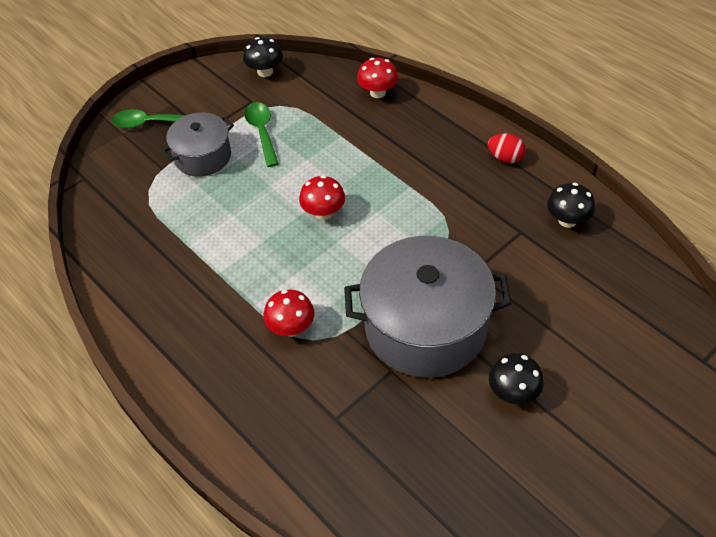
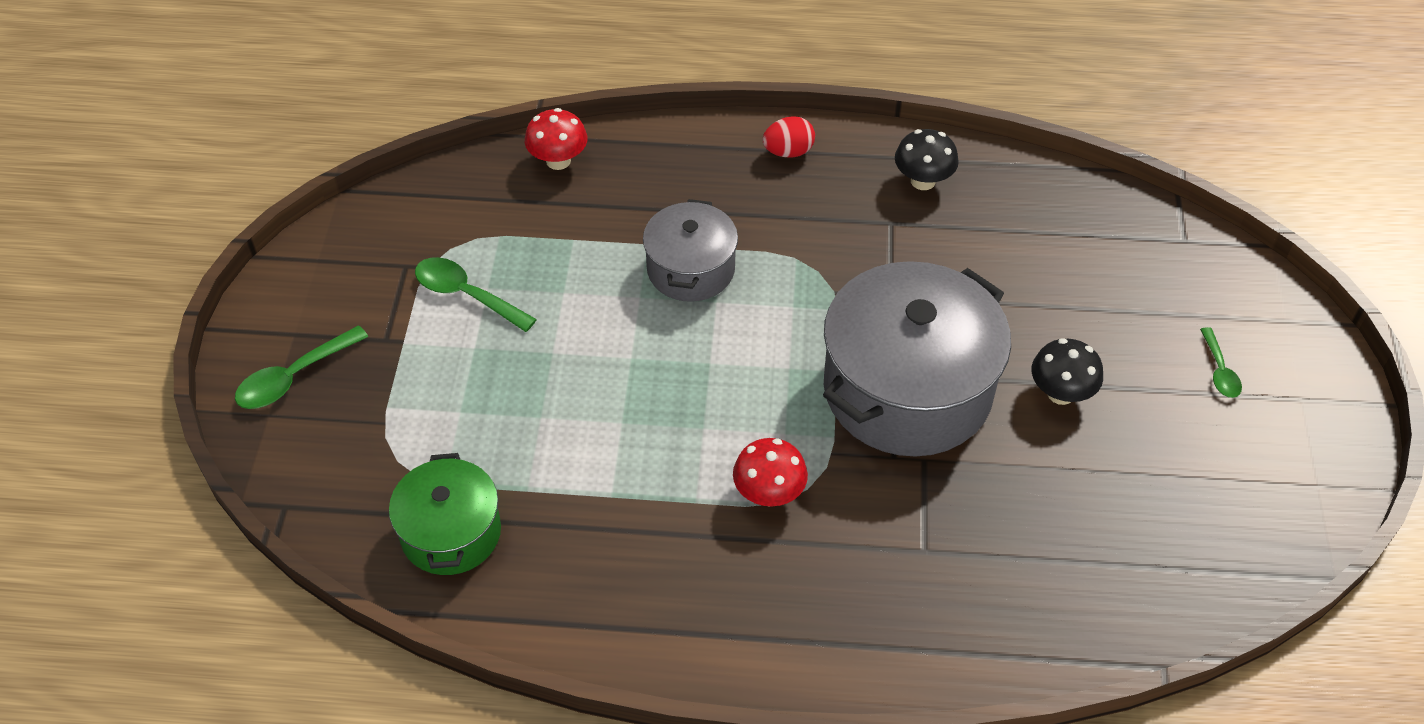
camera: 45 degrees left, 0 degrees up
grey pot [162,113,234,177] -> grey pot moved to [643,199,738,302]
black mushroom [243,37,283,77] -> none
red mushroom [299,175,345,220] -> none
none -> green pot [389,453,501,575]
none -> green spoon [1200,327,1242,398]

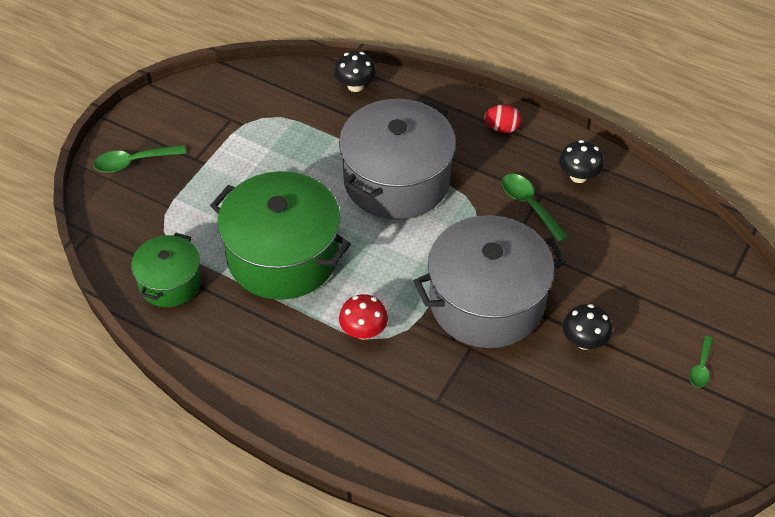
camera: 25 degrees right, 0 degrees up
green spoon [415,257,537,332] -> green spoon moved to [502,174,568,242]
red mushroom [525,108,587,170] -> black mushroom [334,51,376,92]
grey pot [643,199,738,302] -> grey pot [339,99,456,220], size x1.80
none -> green pot [210,171,351,300]

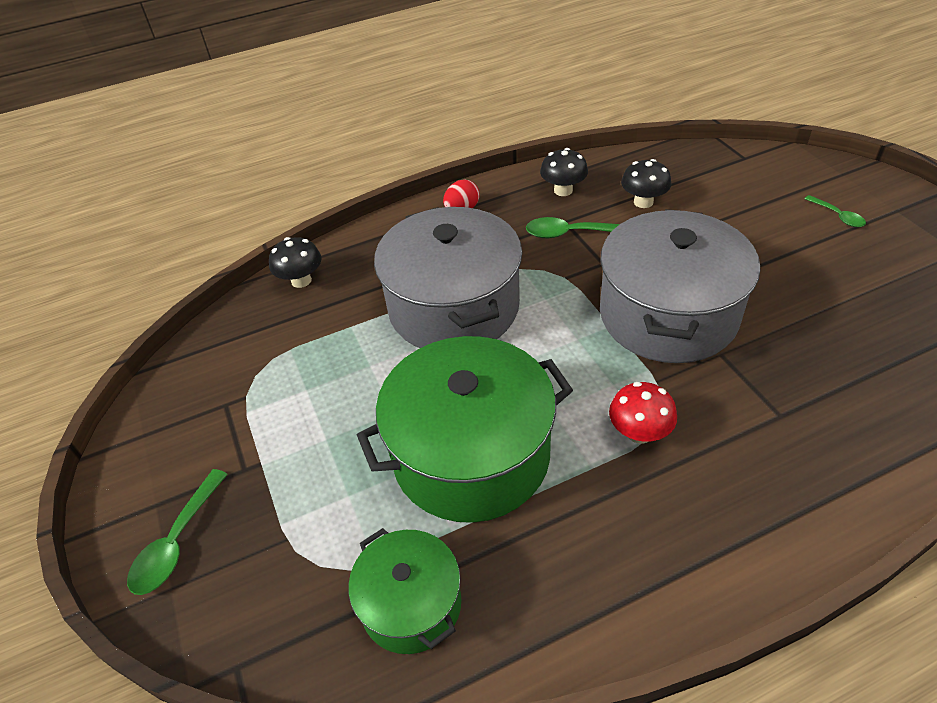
camera: 50 degrees left, 5 degrees down
black mushroom [563,304,612,350] -> black mushroom moved to [621,159,672,208]

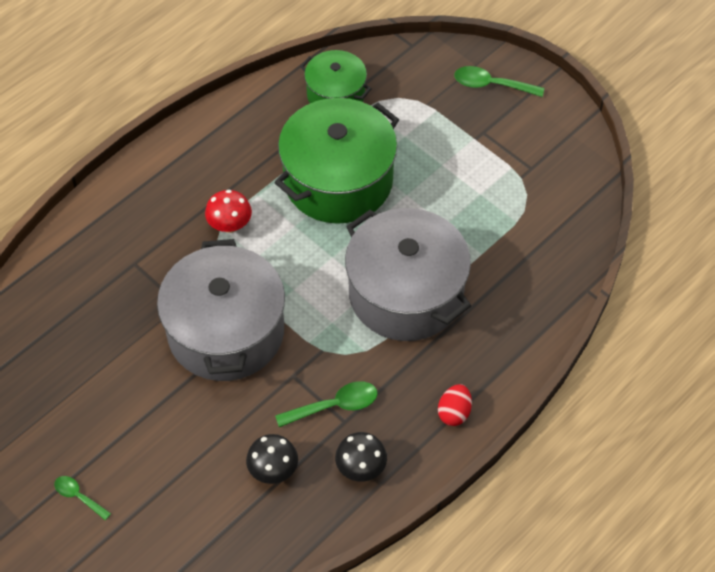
camera: 155 degrees right, 10 degrees up
green spoon [127,469,228,595] -> green spoon turned 75 degrees counterclockwise [454,66,544,97]
black mushroom [269,237,321,288] -> none

